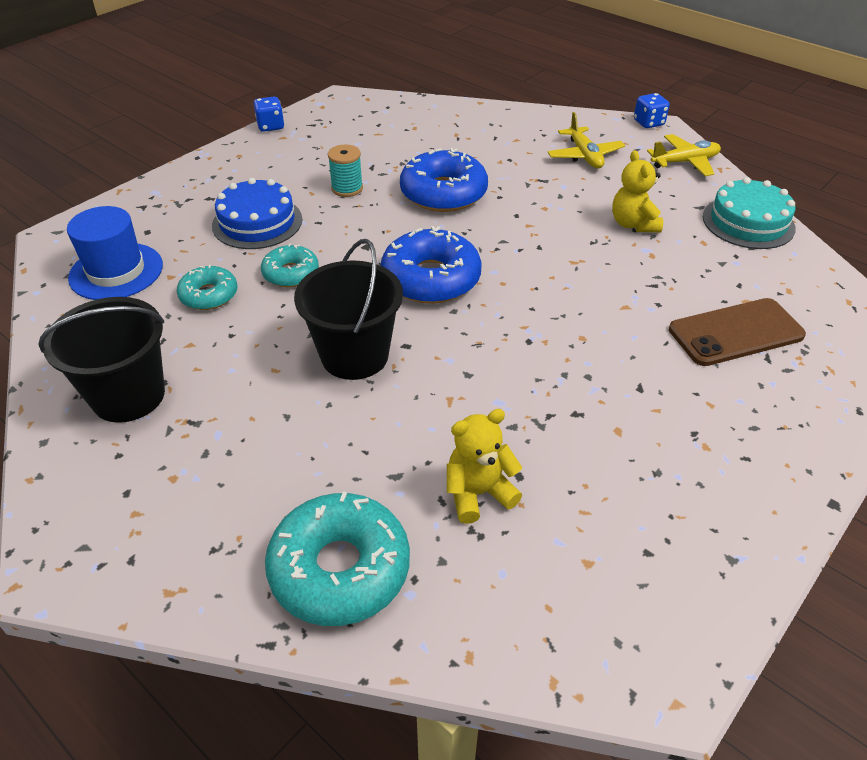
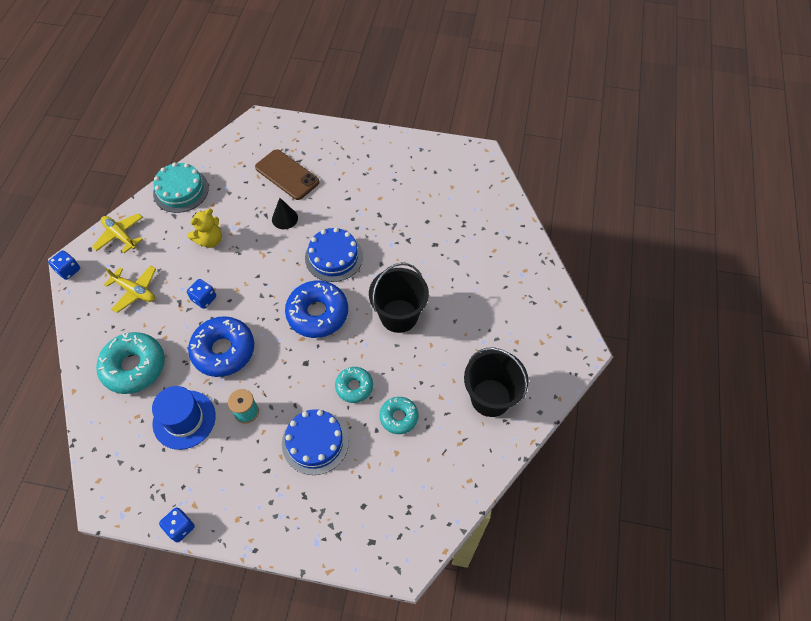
camera: 120 degrees left, 15 degrees up
blue hat [67,206,163,300] -> blue hat moved to [152,386,216,450]
turquoise donut [265,491,410,626] -> turquoise donut moved to [96,332,165,394]
yellow teddy bear [447,409,522,524] -> none
yellow plane [547,112,625,168] -> yellow plane turned 75 degrees clockwise [104,265,156,313]
none -> blue dice [187,279,216,309]
none -> black cone [272,198,298,229]
none -> blue cake [305,228,363,282]

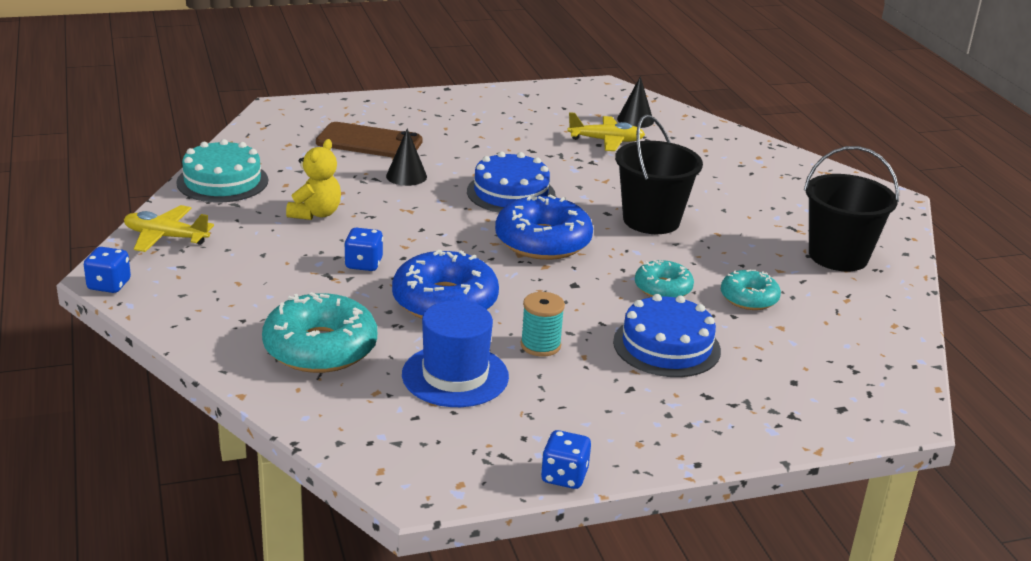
camera: 30 degrees left, 30 degrees down
yellow plane [104,265,156,313] -> yellow plane moved to [567,112,645,151]
none -> black cone [617,76,654,128]

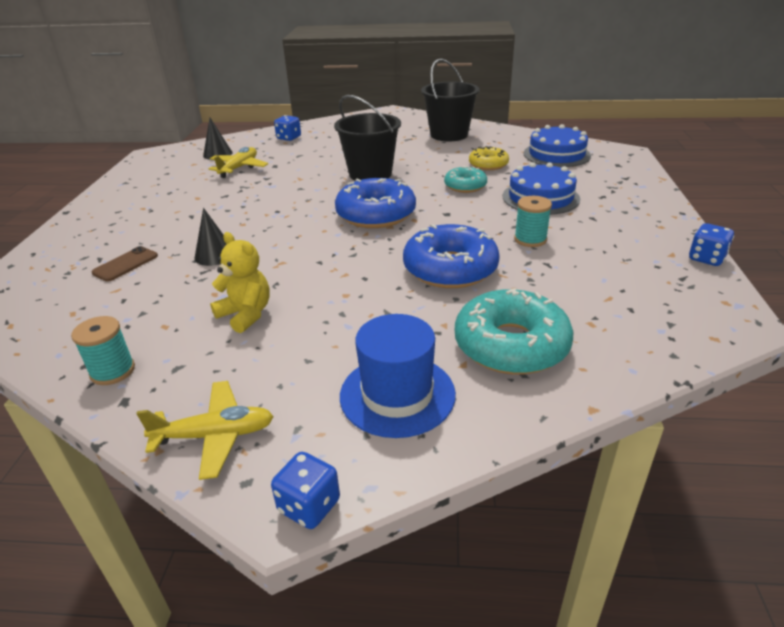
camera: 65 degrees left, 5 degrees up
yellow plane [124,205,214,252] -> yellow plane turned 135 degrees counterclockwise [136,381,274,480]
turquoise cake [176,139,268,202] -> turquoise spool [71,316,135,385]
brown phone [316,122,423,158] -> brown phone [91,246,158,282], size x0.57
blue dice [344,228,383,271] -> blue dice moved to [274,115,301,141]
blue hat [402,300,509,407] -> blue hat moved to [340,314,456,438]
blue cake [467,151,556,213] -> blue cake moved to [524,124,591,167]
turquoise donut [721,270,781,310] -> yellow donut [469,146,509,170]

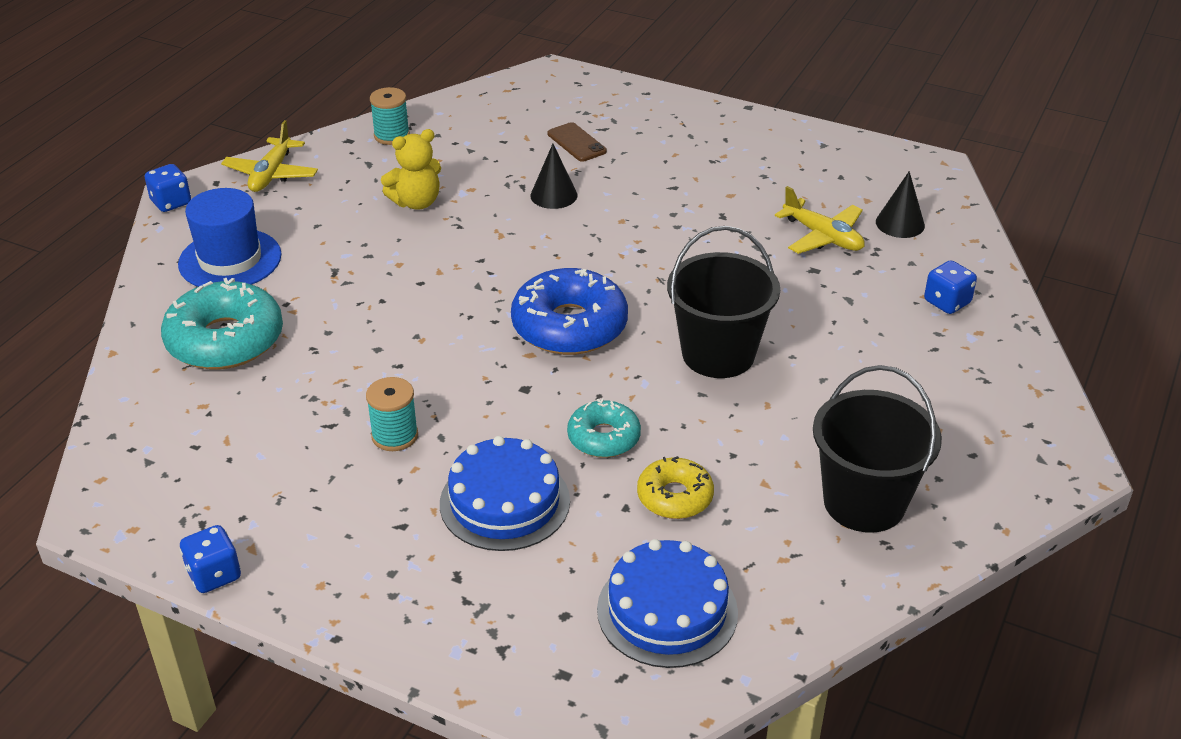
camera: 110 degrees right, 5 degrees up
blue donut [403,224,500,288] -> none

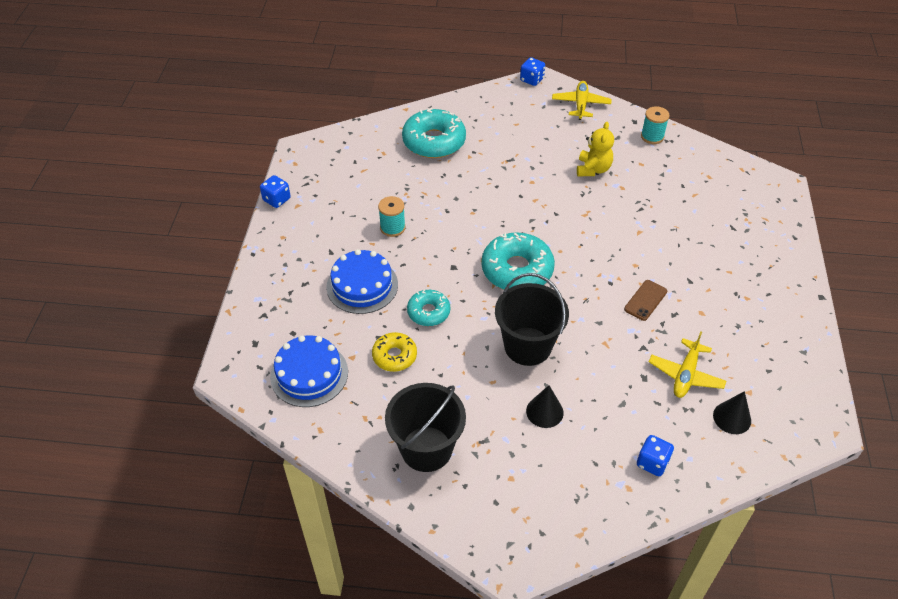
camera: 70 degrees right, 10 degrees up
blue hat [178,188,281,287] -> none
yellow plane [221,120,318,192] -> yellow plane turned 105 degrees clockwise [552,81,612,120]
yellow teddy bear [381,129,441,209] -> yellow teddy bear turned 120 degrees counterclockwise [577,122,614,176]
blue donut [511,268,628,355] -> turquoise donut [481,232,555,290]
black cone [530,144,577,209] -> black cone moved to [526,385,564,428]
brown phone [548,122,607,162] -> brown phone moved to [624,280,667,321]

